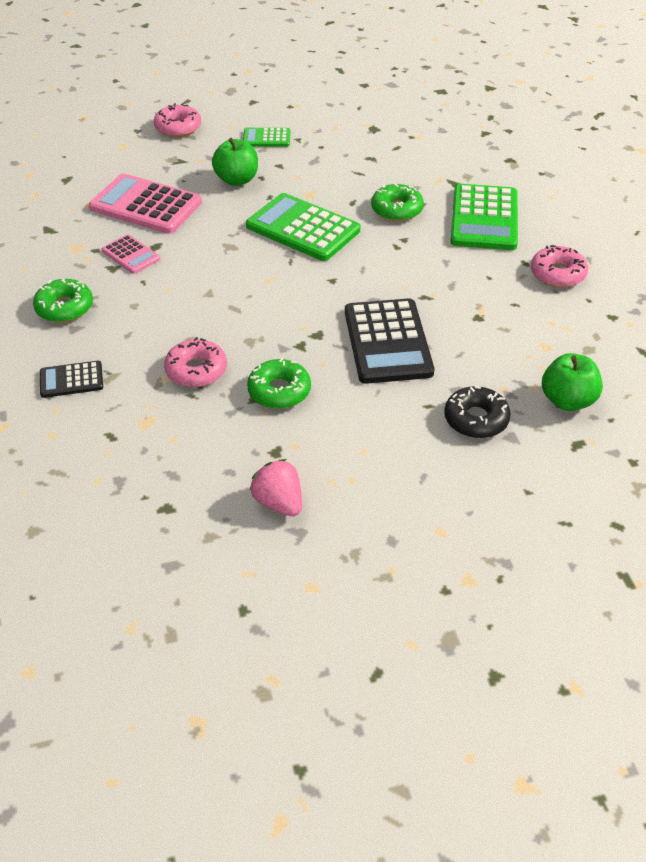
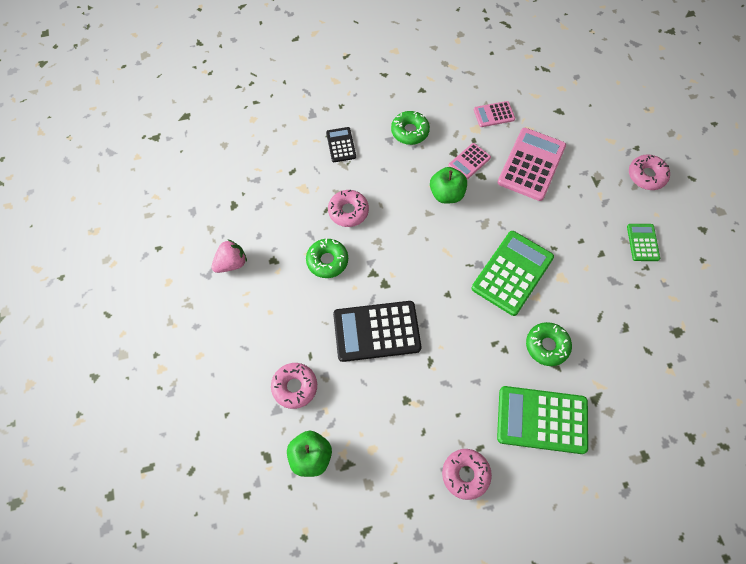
camera: 90 degrees right, 20 degrees up
green apple [212,138,258,186] -> green apple moved to [430,167,467,203]
black donut [444,386,511,438] -> pink donut [271,363,317,409]
none -> pink calculator [474,101,515,127]

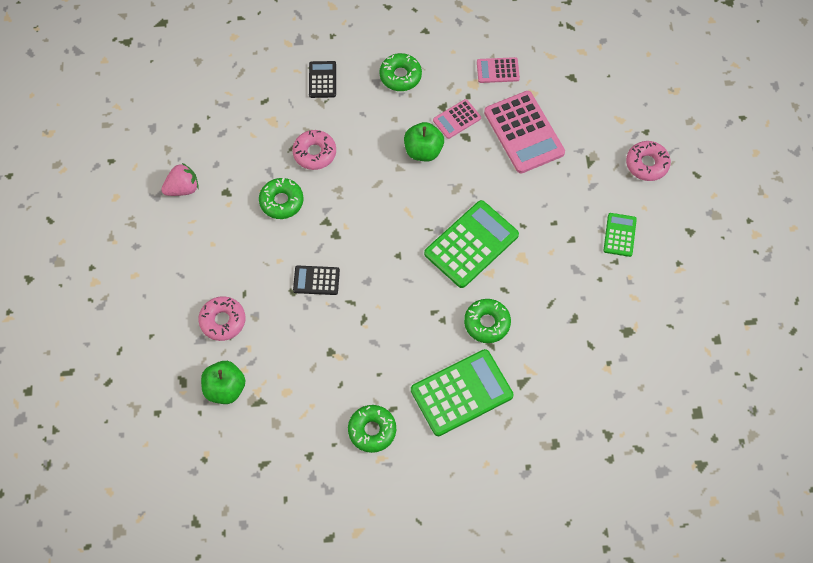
camera: 10 degrees right, 0 degrees up
black calculator [333,301,421,362] -> black calculator [293,266,340,295], size x0.52
pink donut [442,449,492,500] -> green donut [348,405,396,453]
pink calculator [497,128,566,201] -> pink calculator turned 120 degrees clockwise [484,91,565,173]
green calculator [497,386,588,454] -> green calculator turned 135 degrees clockwise [411,349,513,436]

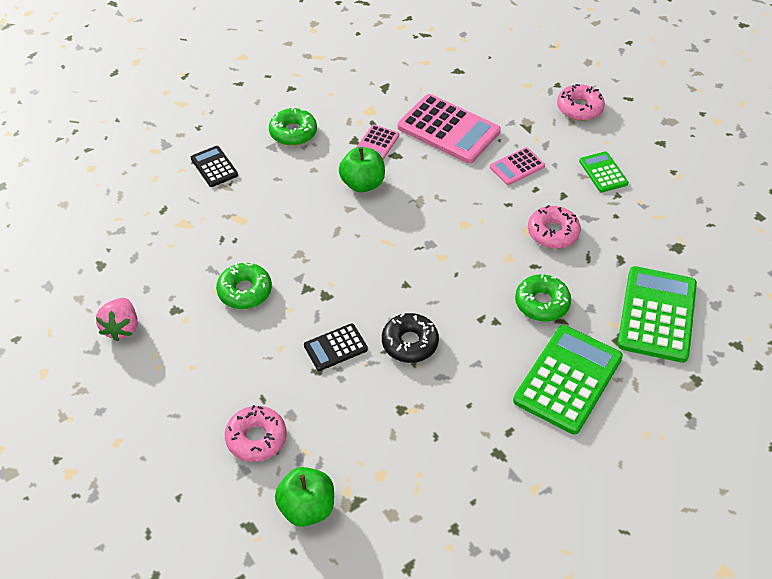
camera: 30 degrees left, 15 degrees down
pink strawberry [161,163,199,196] -> pink strawberry turned 150 degrees clockwise [96,298,138,342]
pink donut [292,130,336,170] -> pink donut moved to [528,205,581,249]
green donut [348,405,396,453] -> none
green calculator [424,200,519,288] -> green calculator moved to [618,266,697,363]
pink calculator [477,57,520,83] -> pink calculator moved to [490,147,545,185]
none -> black donut [382,313,439,363]

